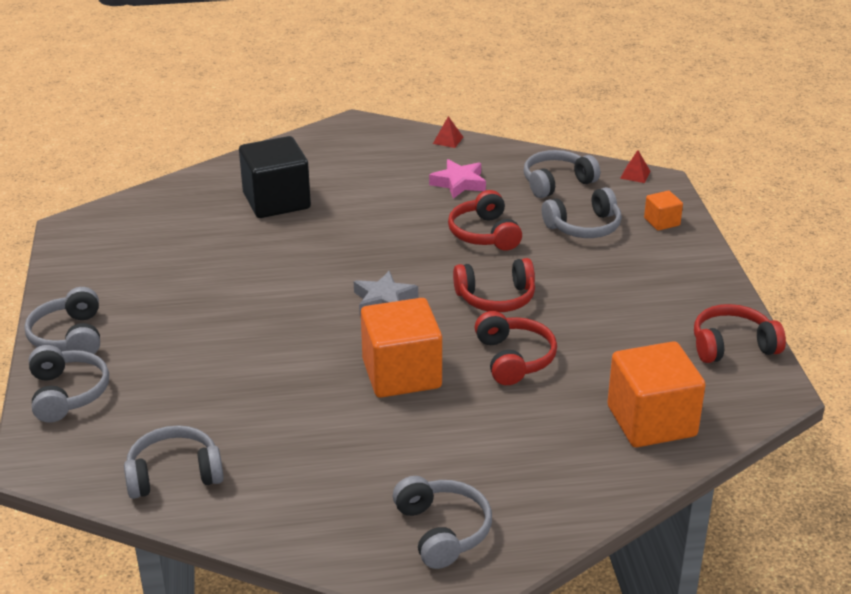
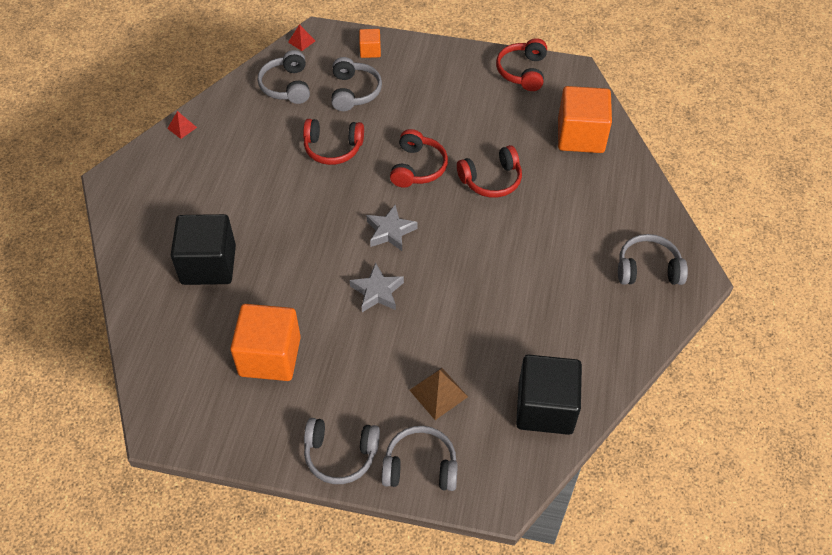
camera: 70 degrees left, 20 degrees up
grey headphones [124,425,224,499] -> black cube [516,355,582,435]
orange cube [361,298,442,398] -> orange cube moved to [230,304,301,381]
pink star [429,159,486,199] -> none
red headphones [475,311,557,385] -> red headphones turned 150 degrees clockwise [457,145,522,198]
none -> grey star [350,262,404,312]
none -> brown pyramid [409,368,468,420]

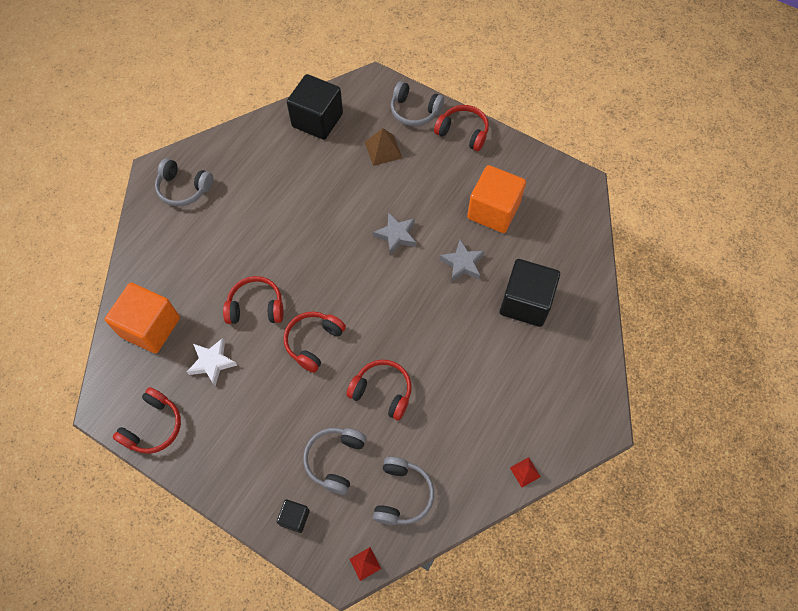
camera: 160 degrees left, 10 degrees up
grey headphones [304,418,380,484] -> red headphones [434,105,489,151]
orange cube [359,29,381,58] -> black cube [277,499,310,533]
grey star [366,205,417,251] -> grey star moved to [439,239,485,282]
none -> white star [187,338,237,386]

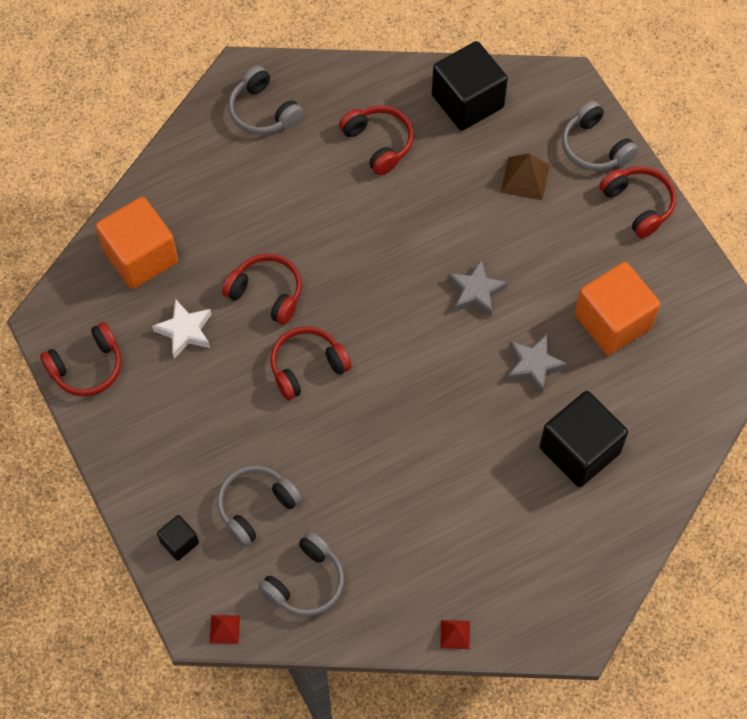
camera: 30 degrees right, 0 degrees up
red headphones [346,360,412,420] -> red headphones moved to [339,105,414,175]

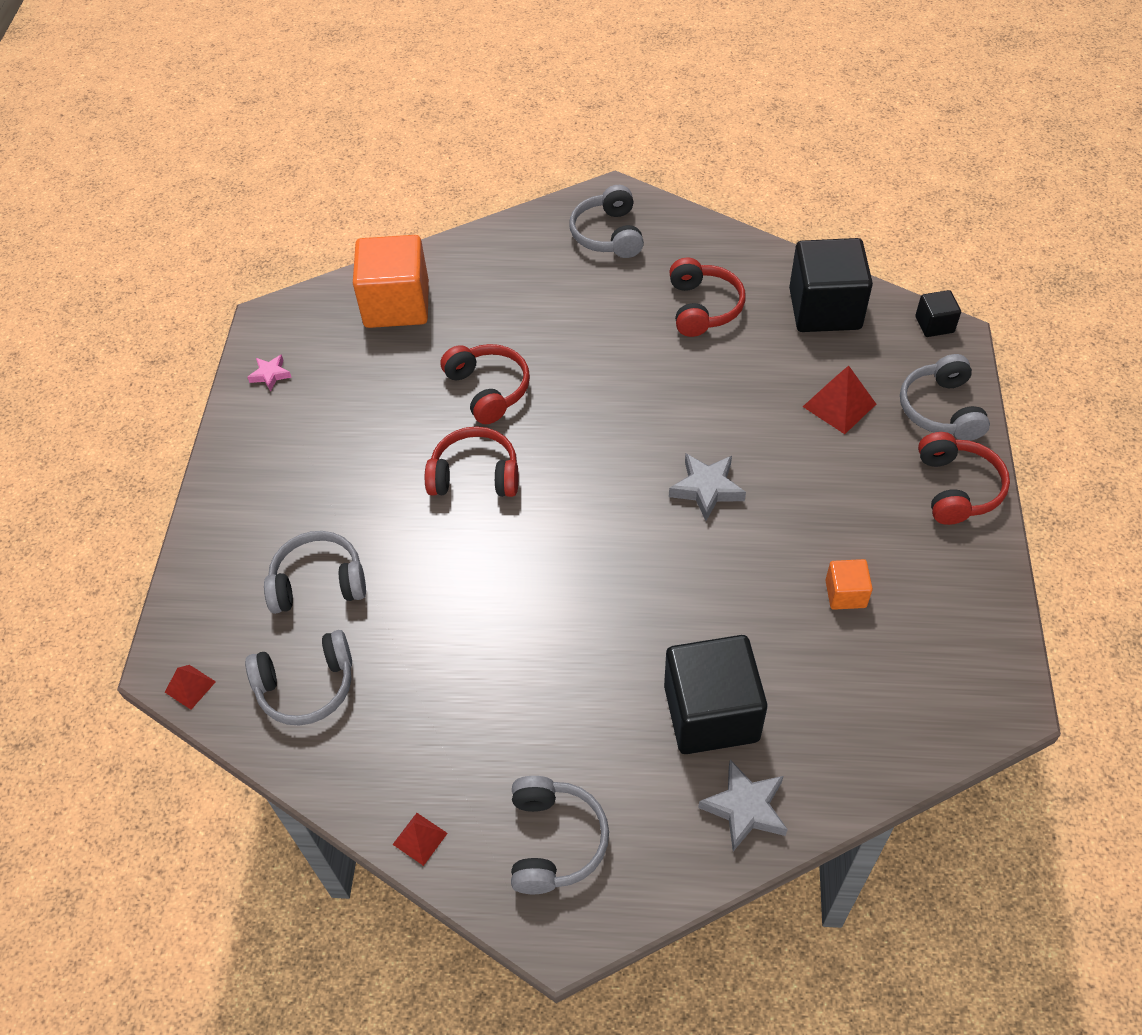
camera: 35 degrees right, 10 degrees down
red headphones [40,322,122,396] -> pink star [247,354,292,392]
white star [152,299,212,358] -> none
black cube [157,515,199,561] -> black cube moved to [915,290,961,337]
brown pyramid [501,153,550,200] -> red pyramid [803,365,876,434]
grey star [507,334,567,394] -> grey star moved to [698,760,788,851]
orange cube [575,262,660,355] -> orange cube [825,559,873,610], size x0.47
none -> grey headphones [511,776,609,894]

